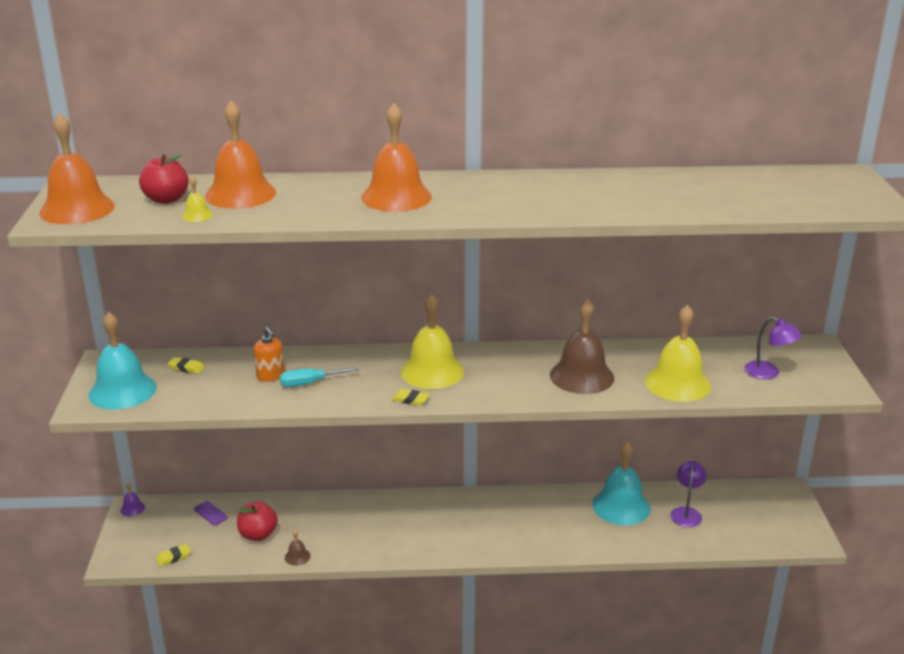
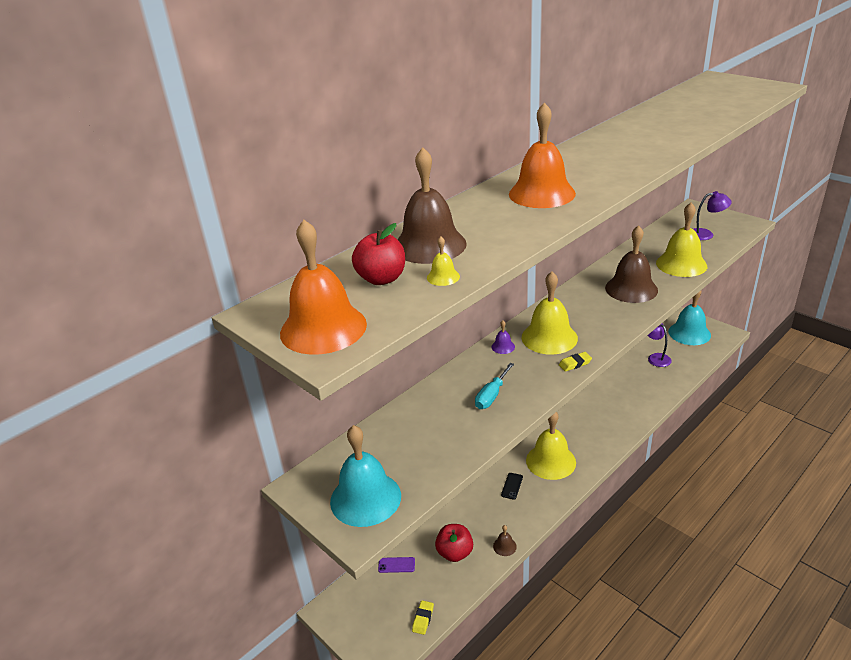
camera: 40 degrees left, 5 degrees up
purple bell [120,482,145,516] -> purple bell moved to [491,320,515,354]
yellow eraser [168,357,205,374] -> none
orange bell [205,100,276,208] -> brown bell [397,147,467,264]
orange soap dispenser [254,327,284,382] -> none
turquoise bell [592,441,650,525] -> turquoise bell moved to [668,291,711,345]
none -> black phone [501,473,523,500]
none -> yellow bell [526,412,576,480]

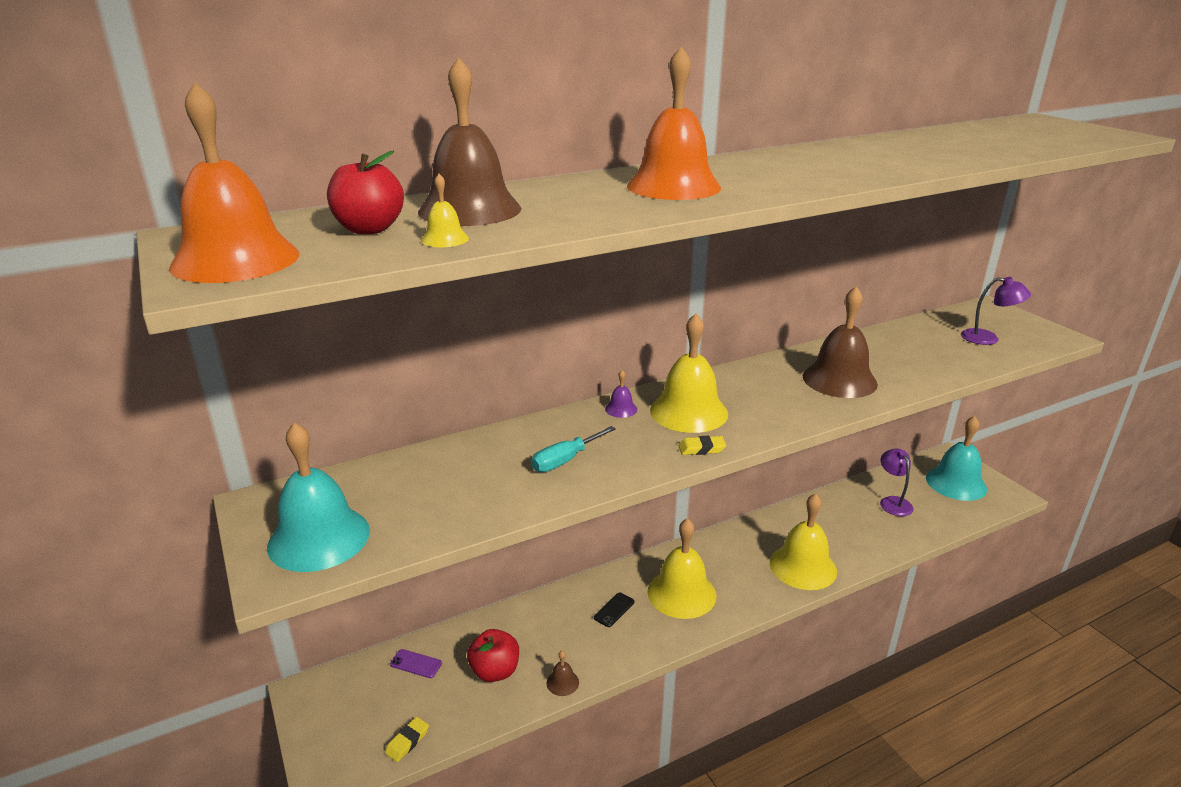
camera: 15 degrees right, 5 degrees down
yellow bell [656,203,707,277] -> yellow bell moved to [770,493,837,590]

